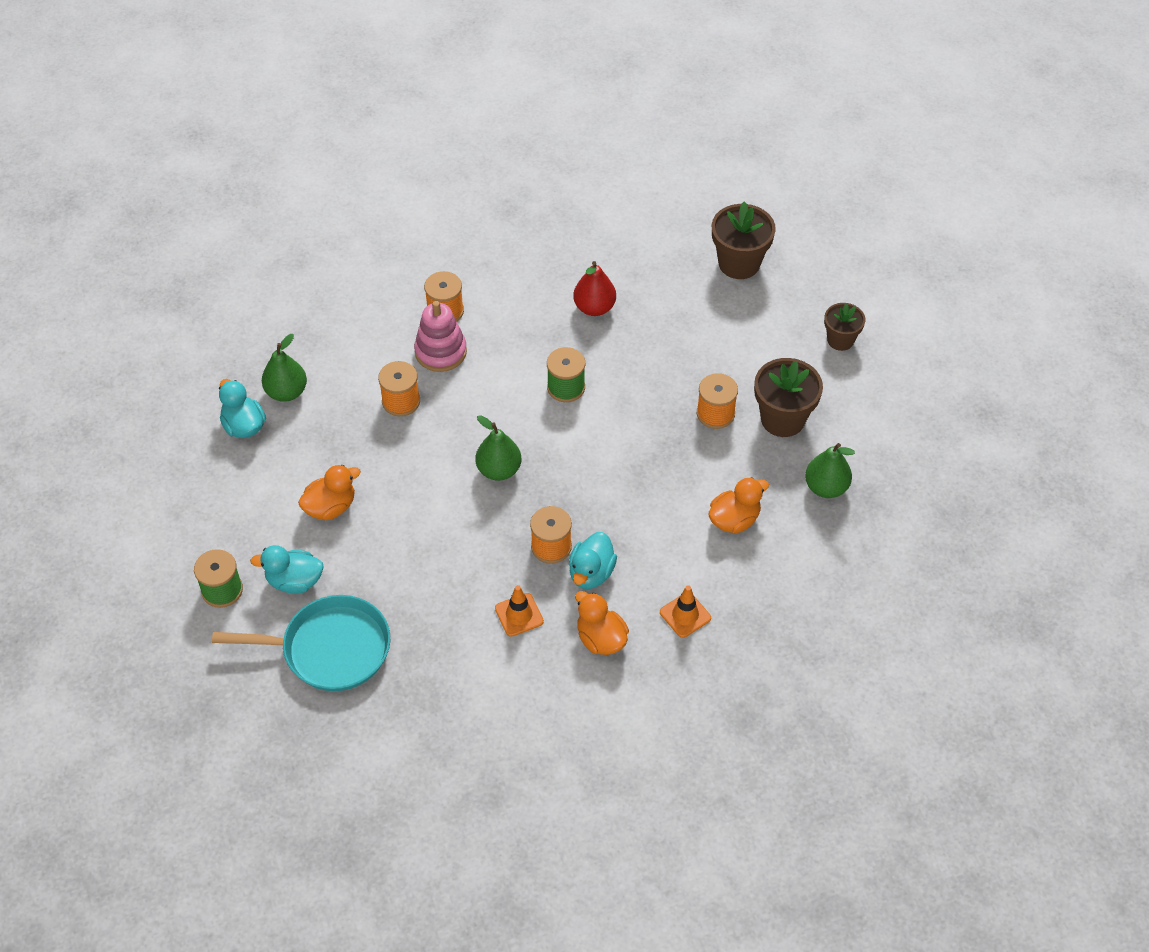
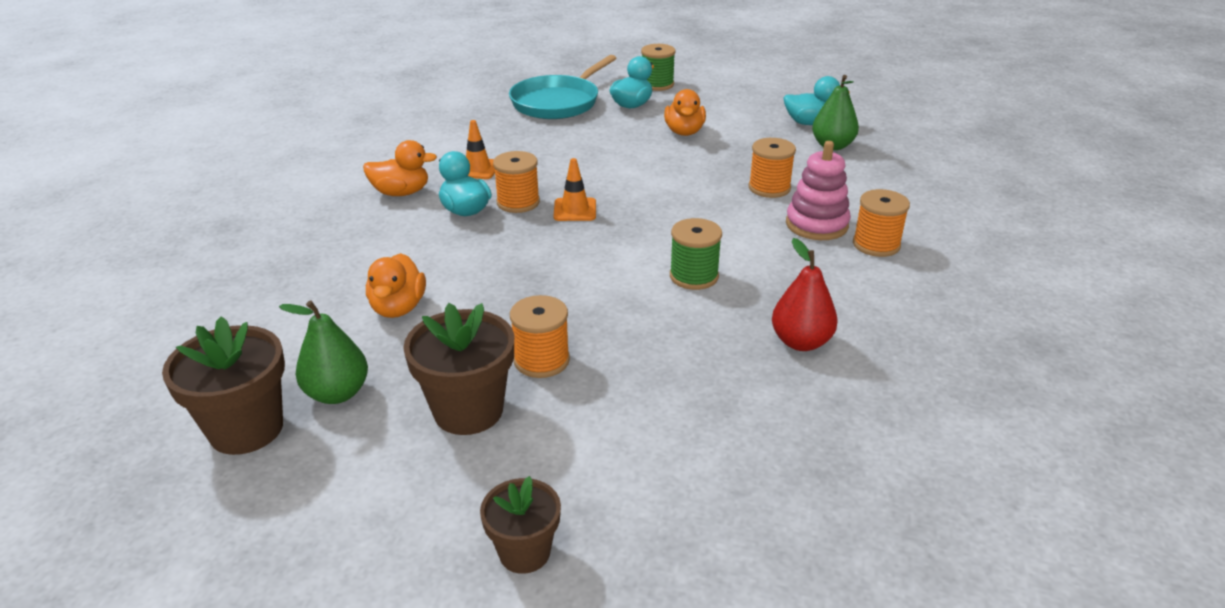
camera: 125 degrees right, 20 degrees down
green pear [476,415,521,481] -> none
orange traffic cone [660,585,711,638] -> orange traffic cone moved to [553,158,596,221]
brown flower pot [712,201,776,279] -> brown flower pot moved to [162,316,285,455]

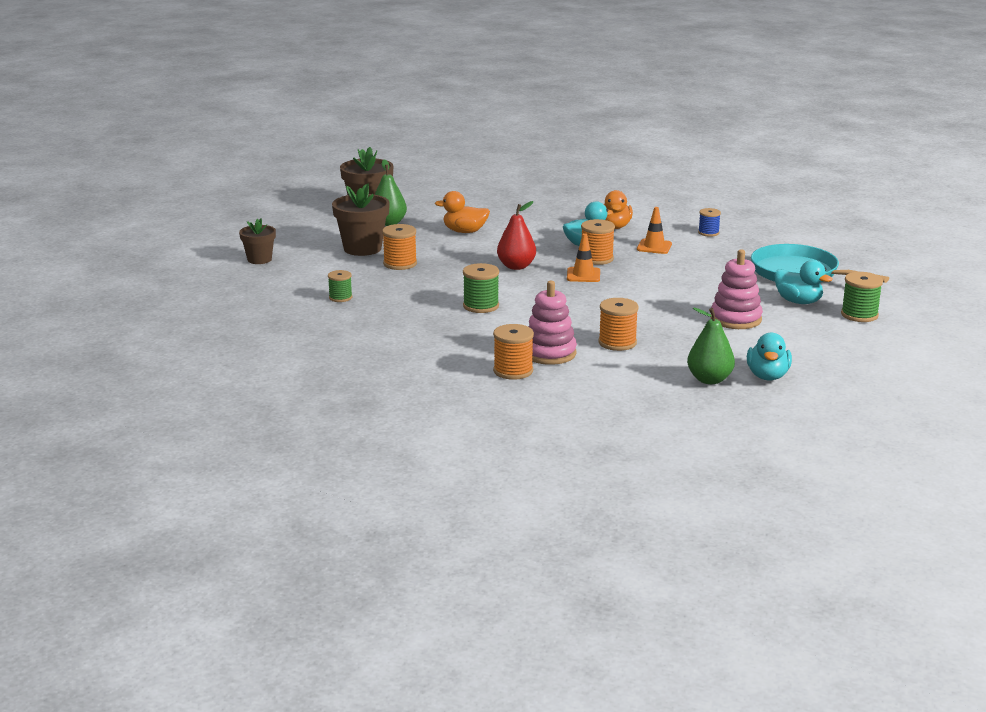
camera: 95 degrees right, 10 degrees down
orange duck [664,89,706,136] -> pink stacking toy [711,249,763,329]
red pear [772,238,838,351] -> red pear moved to [497,201,536,270]
none -> green spool [328,270,352,302]
none -> blue spool [698,208,721,237]

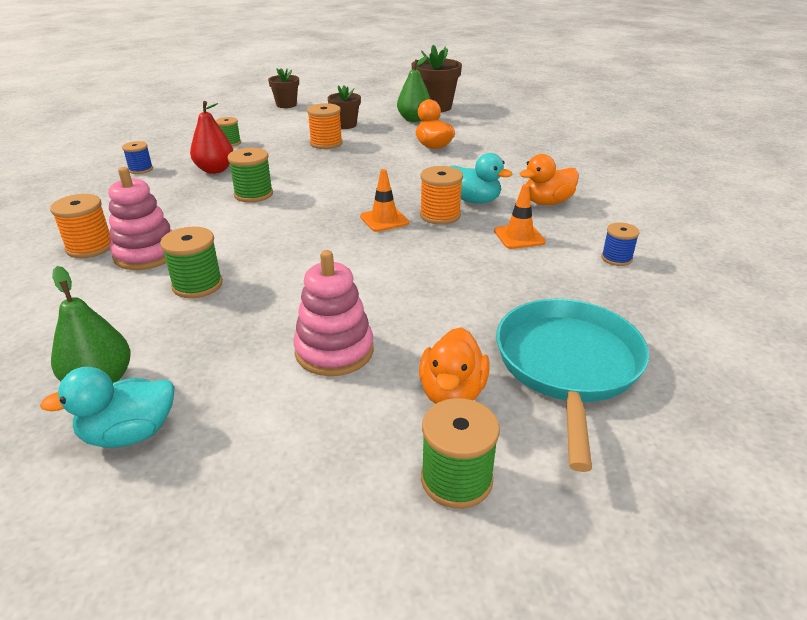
camera: 60 degrees right, 10 degrees up
brown flower pot [332,183,390,256] -> brown flower pot [328,85,361,129], size x0.62
red pear [497,201,536,270] -> red pear moved to [190,101,233,174]
orange spool [598,298,639,351] -> green spool [160,227,223,298]
turquoise duck [775,260,832,304] -> orange duck [419,327,490,404]
none -> blue spool [122,141,153,174]

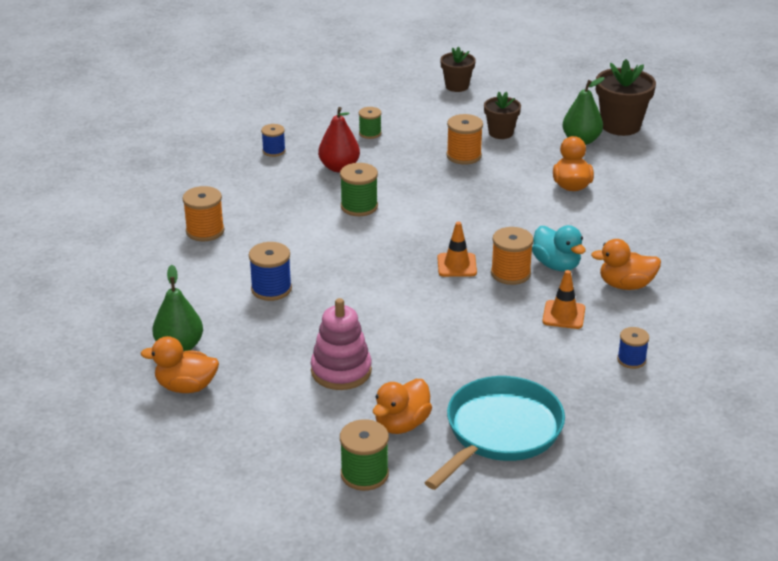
camera: 25 degrees right, 0 degrees up
turquoise duck [40,367,175,448] -> orange duck [141,336,219,393]
pink stacking toy [108,167,173,270] -> none
green spool [160,227,223,298] -> blue spool [249,242,292,301]

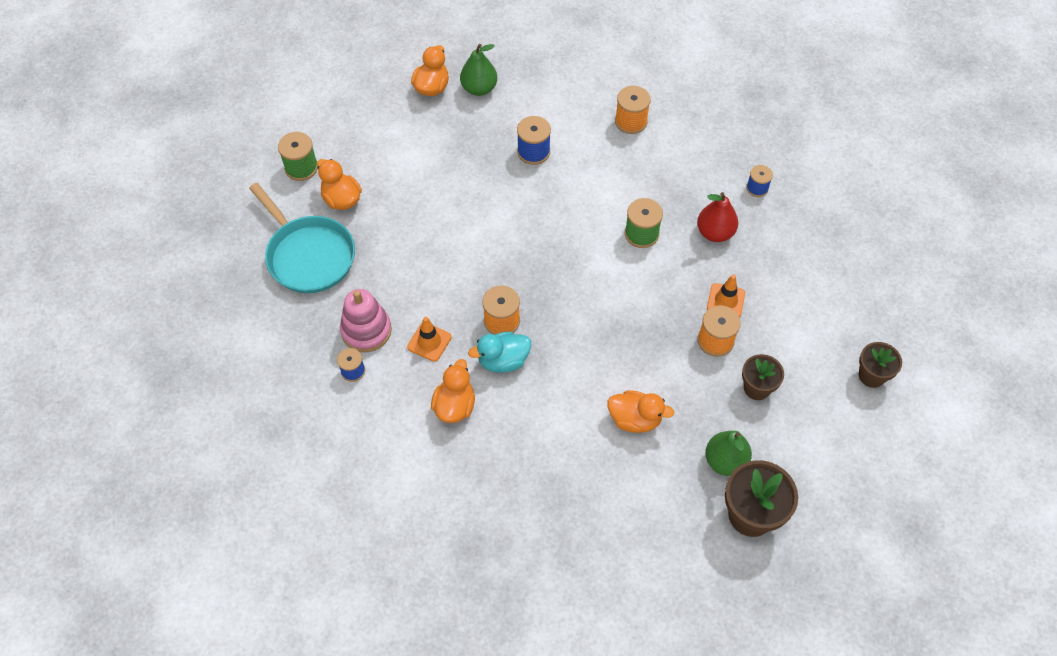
camera: 105 degrees right, 25 degrees up
pink stacking toy [311,298,372,390] -> pink stacking toy moved to [340,289,392,352]
green spool [359,107,382,139] -> none
orange traffic cone [437,222,477,277] -> orange traffic cone moved to [707,274,745,317]

